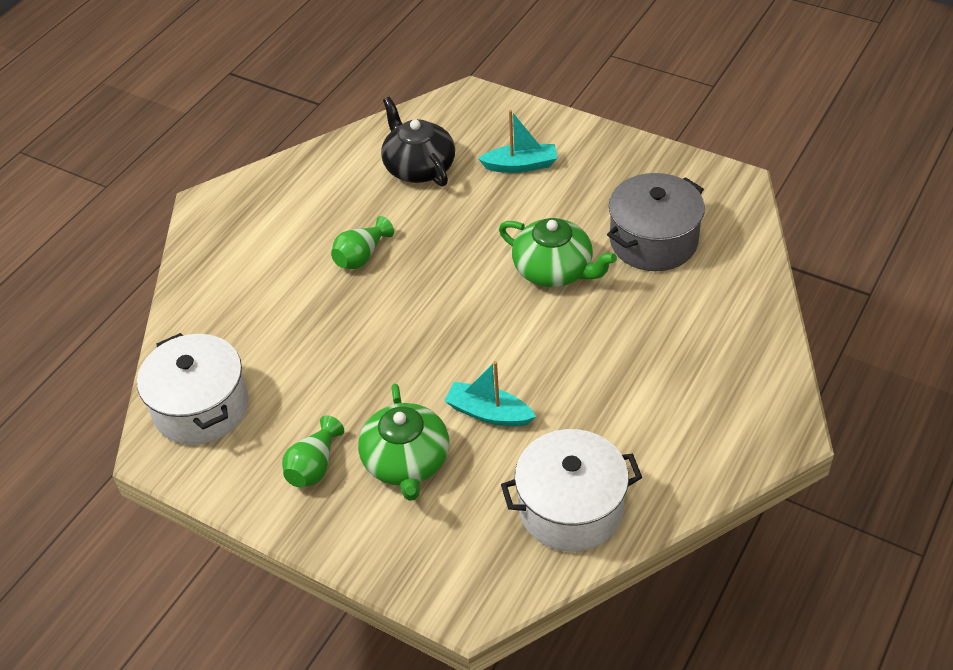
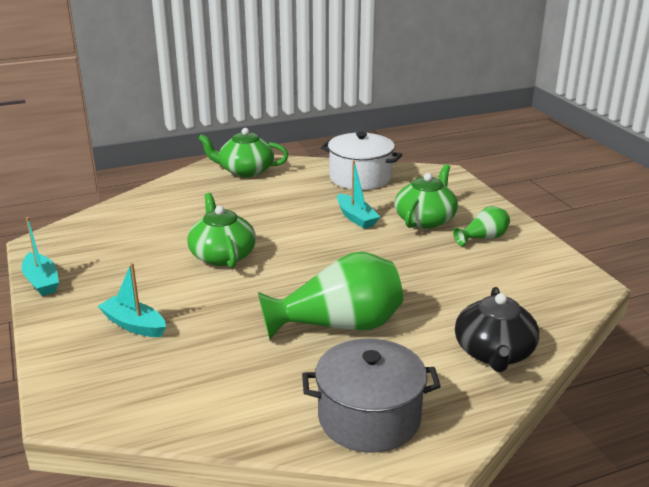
camera: 145 degrees left, 20 degrees down
white pot [137,333,248,445] -> none
green vase [331,216,394,269] -> green vase [258,252,403,339], size x2.00
black teapot [381,97,455,186] -> black teapot moved to [455,287,539,372]
grey pot [607,173,705,271] -> grey pot moved to [302,338,441,453]
none -> turquoise boat [21,217,59,296]
none -> green teapot [198,128,289,177]

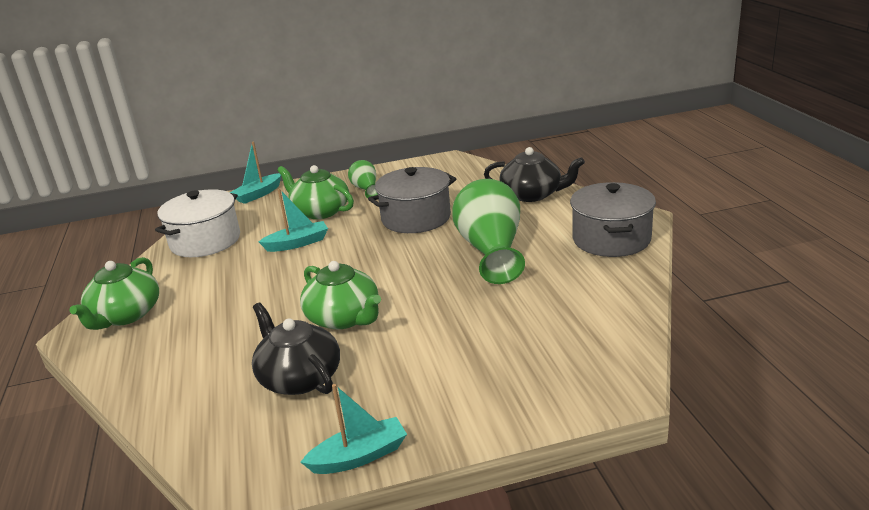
camera: 80 degrees left, 0 degrees up
turquoise boat [98,263,166,337] -> turquoise boat moved to [230,141,281,204]
green teapot [187,193,256,268] -> green teapot turned 120 degrees counterclockwise [300,261,381,329]
none -> black teapot [252,303,340,395]
none -> grey pot [368,167,456,233]

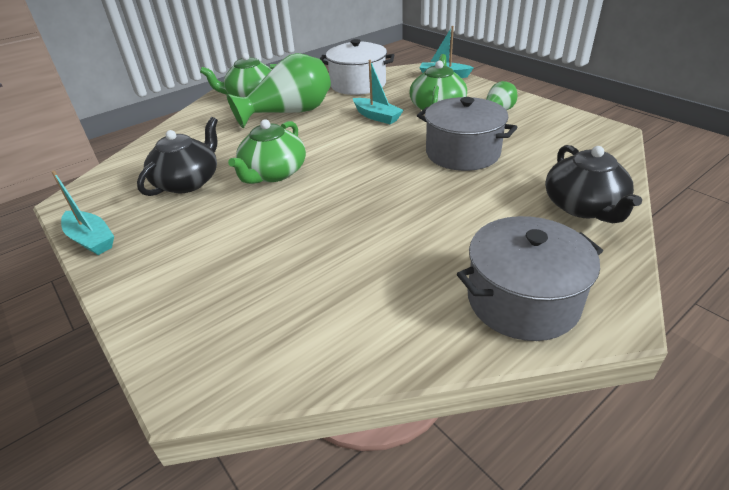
camera: 65 degrees right, 10 degrees up
green vase [452,179,525,284] -> green vase moved to [226,53,331,128]

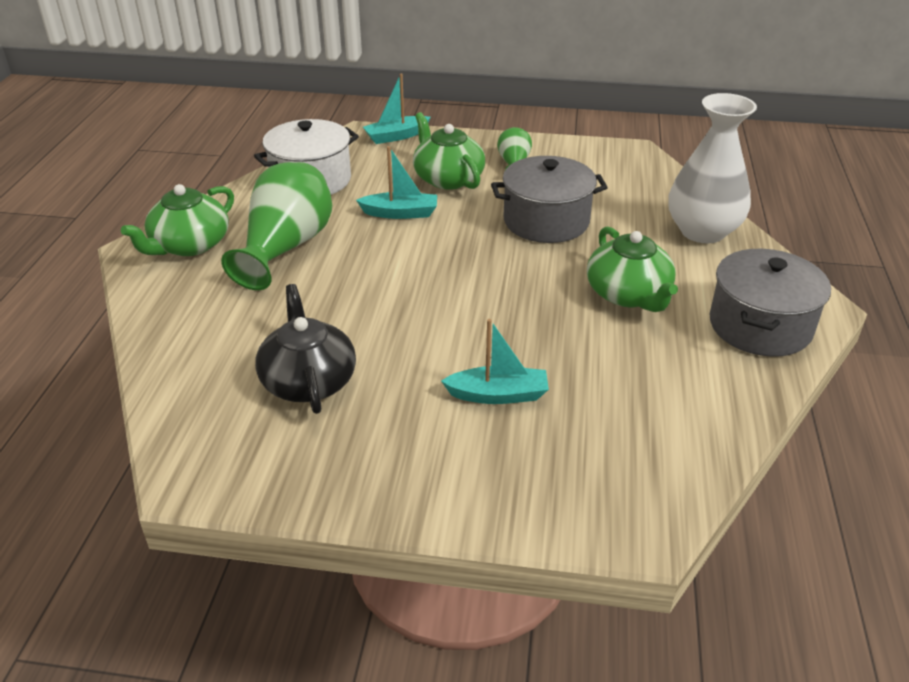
camera: 45 degrees left, 0 degrees up
turquoise boat [51,170,114,255] -> turquoise boat moved to [441,319,549,404]
green teapot [228,119,306,184] -> green teapot moved to [587,226,678,312]
black teapot [545,145,642,223] -> white vase [668,93,757,243]

